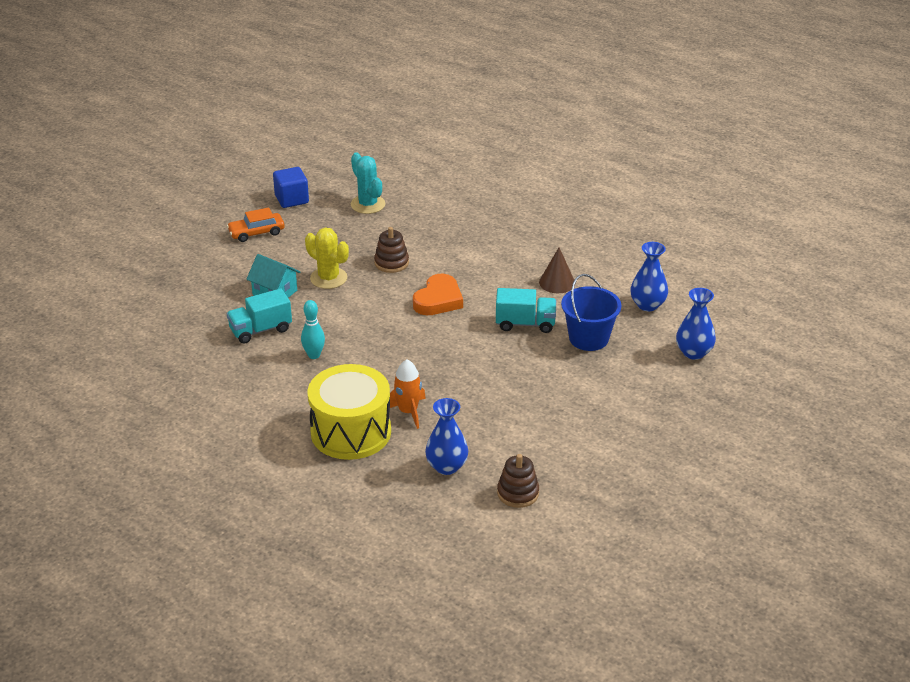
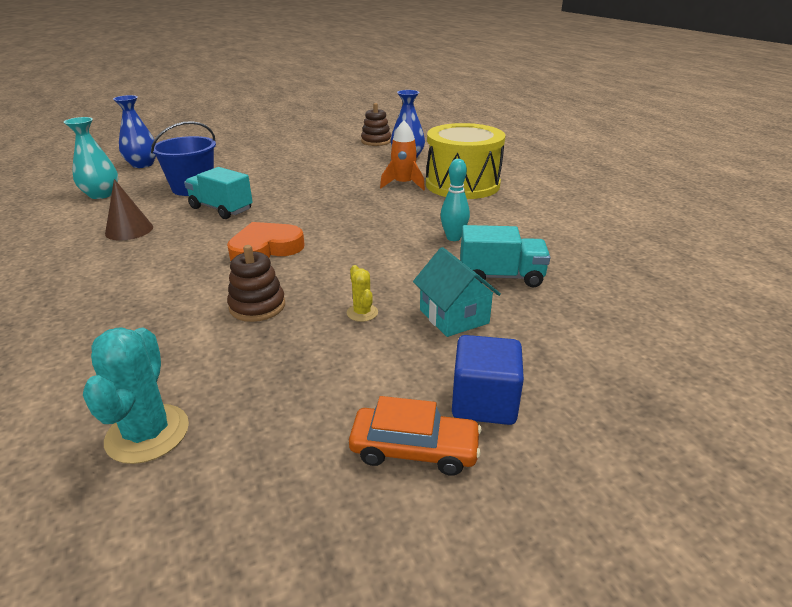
camera: 150 degrees left, 5 degrees down
blue cube [273,167,309,208] -> blue cube moved to [452,335,524,425]
yellow cactus [305,228,349,289] -> yellow cactus [347,265,378,322], size x0.53
blue vase [631,242,668,311] -> turquoise vase [64,117,118,199]

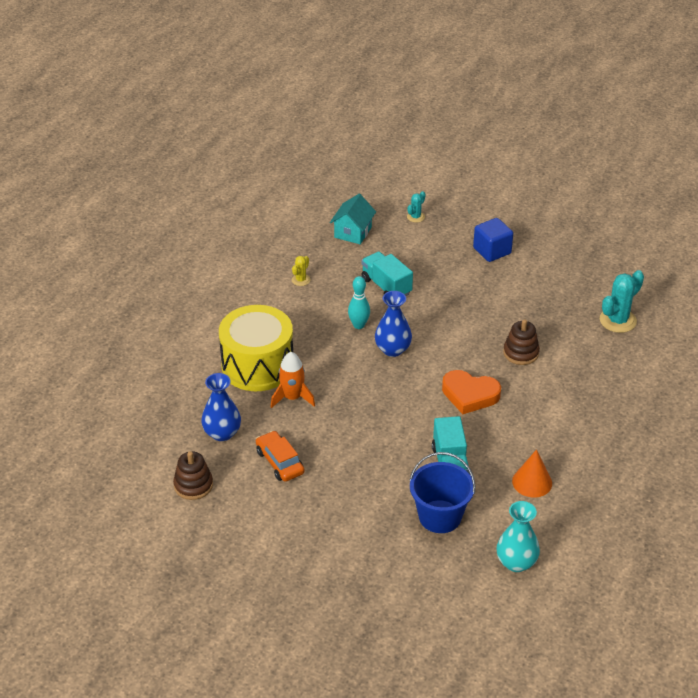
camera: 130 degrees left, 10 degrees up
brown cone [105,179,153,240] -> orange cone [512,449,552,498]
blue vase [113,95,156,168] -> blue vase moved to [375,291,412,357]
yellow cactus [347,265,378,322] -> yellow cactus moved to [292,256,311,286]
orange car [349,396,482,476] -> orange car moved to [256,431,305,482]
turquoise house [413,247,501,337] -> turquoise house moved to [330,194,376,244]
none -> turquoise cactus [407,191,426,223]

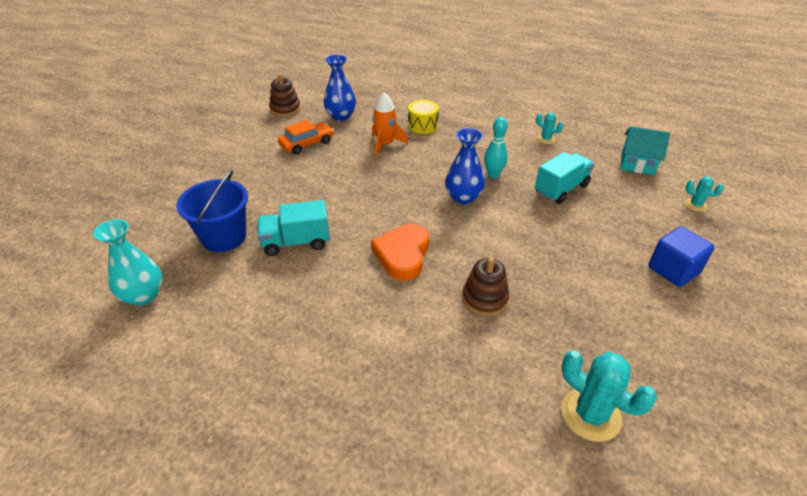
camera: 85 degrees right, 0 degrees up
yellow drum [219,305,293,391] -> yellow drum [408,100,439,134], size x0.47
yellow cactus [292,256,311,286] -> turquoise cactus [536,113,563,144]
orange cone [512,449,552,498] -> none

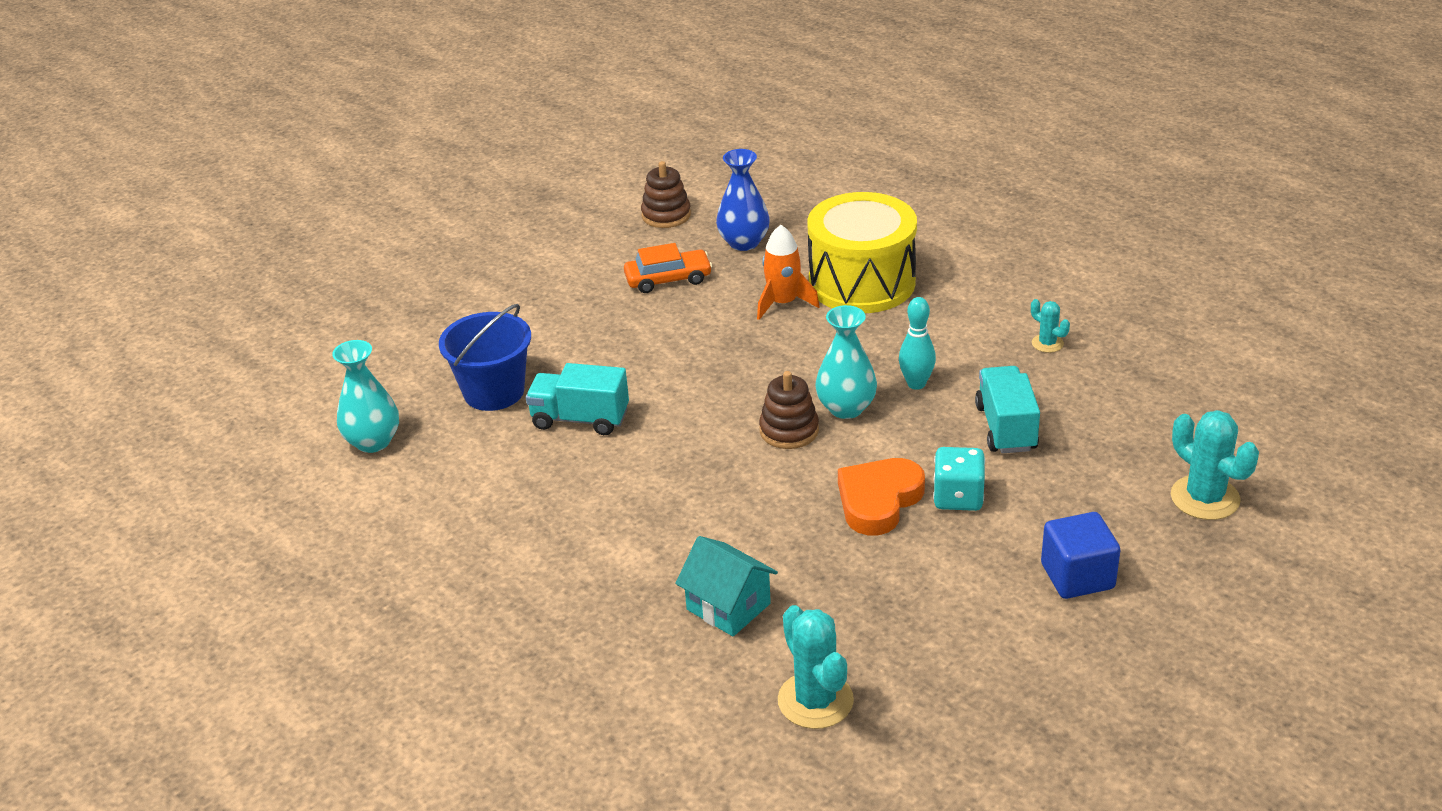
camera: 25 degrees right, 5 degrees down
orange heart [371,224,429,281] -> orange heart moved to [838,458,925,535]
yellow drum [408,100,439,134] -> yellow drum [808,192,917,313], size x2.12
blue vase [445,128,485,204] -> turquoise vase [815,305,877,419]
brown stacking toy [462,257,509,316] -> brown stacking toy moved to [759,371,819,449]
turquoise truck [535,152,594,204] -> turquoise truck turned 75 degrees counterclockwise [975,366,1040,453]
turquoise house [621,126,670,175] -> turquoise house moved to [675,536,778,637]
turquoise cactus [685,176,724,212] -> turquoise cactus [1171,410,1259,520], size x1.90
none -> turquoise dice [933,447,985,511]

